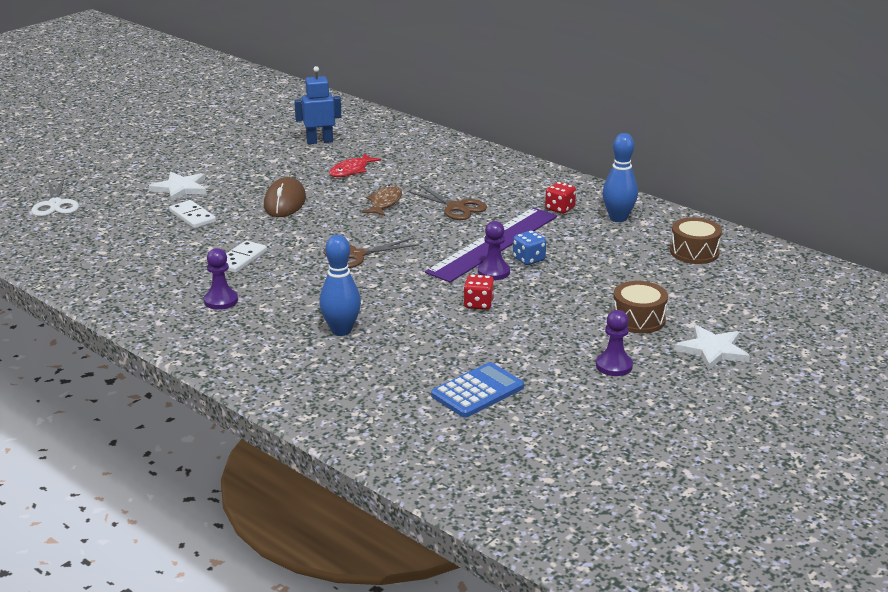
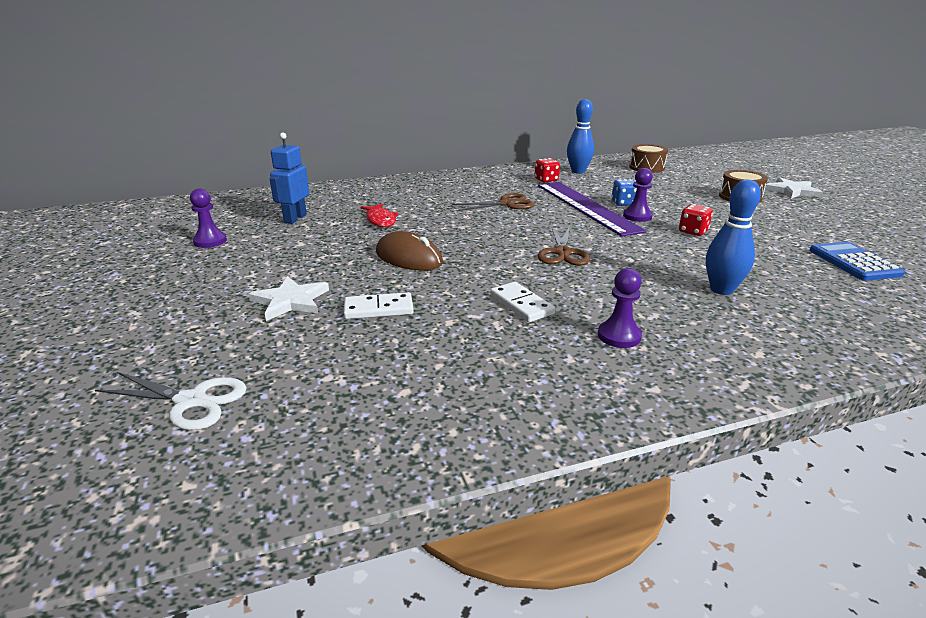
camera: 60 degrees left, 0 degrees up
brown fish [362,185,402,216] -> none
purple pawn [596,310,633,376] -> purple pawn moved to [190,188,227,248]

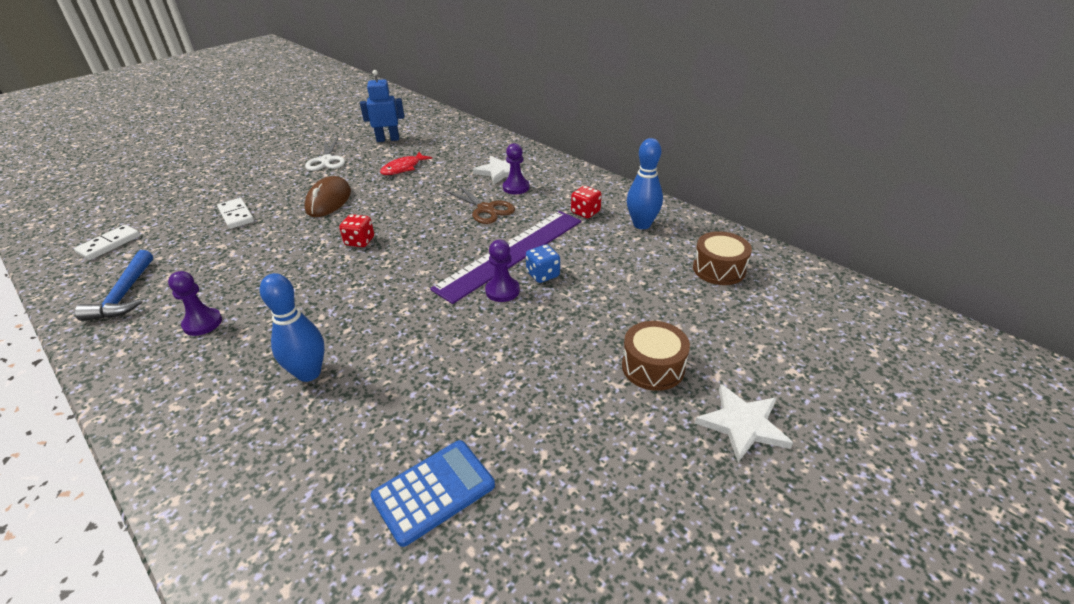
camera: 65 degrees right, 10 degrees up
white scissors [95,372,247,430] -> white scissors moved to [305,138,345,171]
purple pawn [190,188,227,248] -> purple pawn moved to [503,143,529,194]
white star [249,276,329,321] -> white star moved to [473,156,524,185]
white domino [490,282,555,322] -> white domino moved to [74,225,140,260]
brown scissors [538,227,590,266] -> none
red dice [679,204,713,236] -> red dice moved to [339,214,374,247]
none -> blue hammer [75,250,153,321]

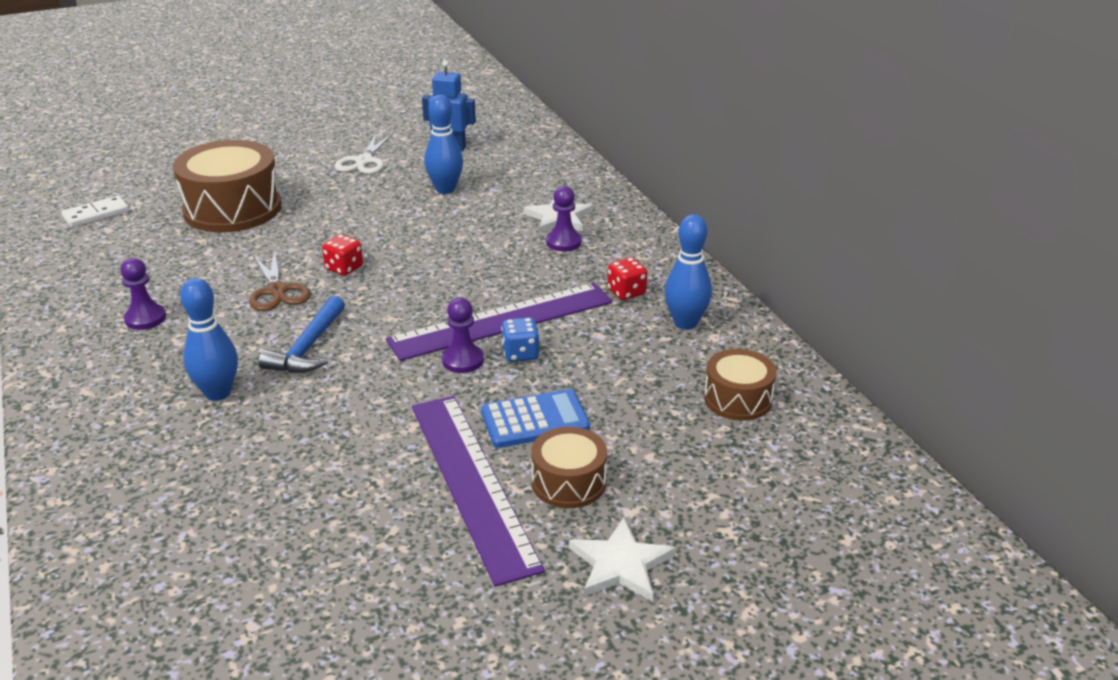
camera: 20 degrees right, 5 degrees down
blue hammer [75,250,153,321] -> blue hammer moved to [258,296,345,373]
white domino [217,198,254,229] -> brown drum [173,140,282,232]
brown mouse [304,176,351,217] -> none
blue calculator [370,440,495,547] -> blue calculator moved to [481,389,590,448]
red fish [380,152,432,175] -> blue bowling pin [424,95,463,194]
brown scissors [445,185,515,224] -> brown scissors moved to [249,250,311,311]
none -> purple ruler [412,396,545,587]

